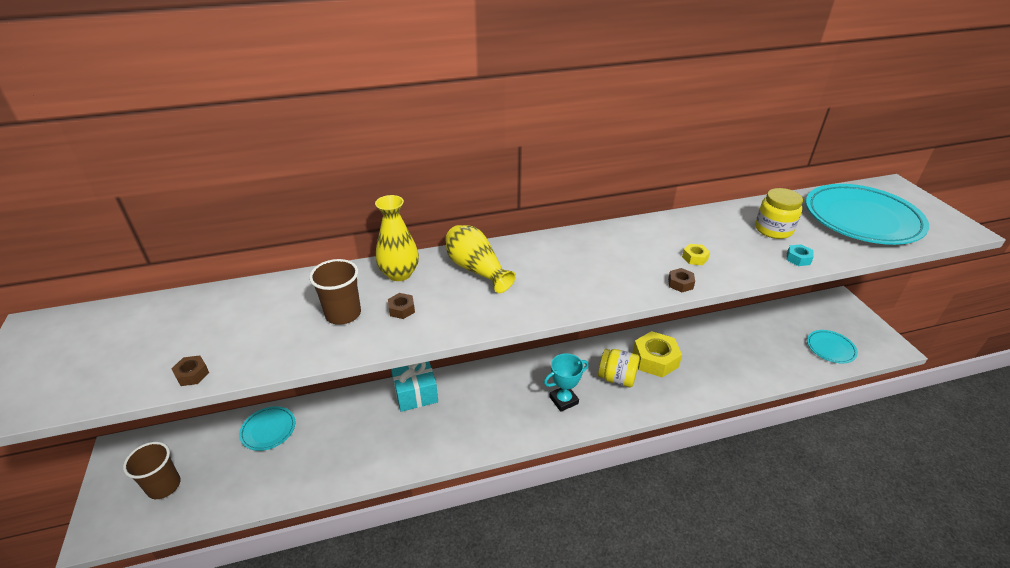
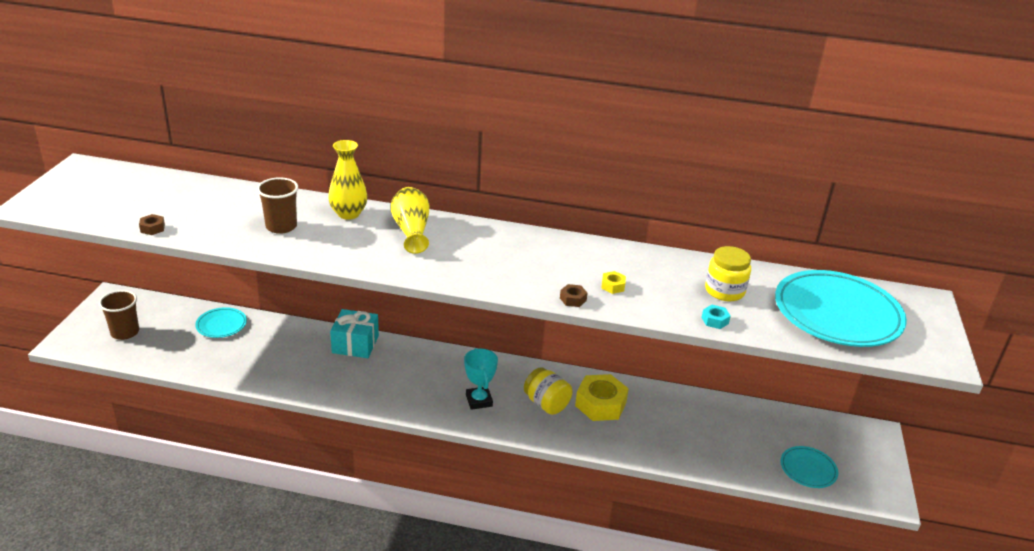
camera: 25 degrees right, 5 degrees down
brown nut [388,293,415,319] -> none
turquoise trophy [544,353,589,412] -> turquoise trophy turned 75 degrees clockwise [464,348,498,410]

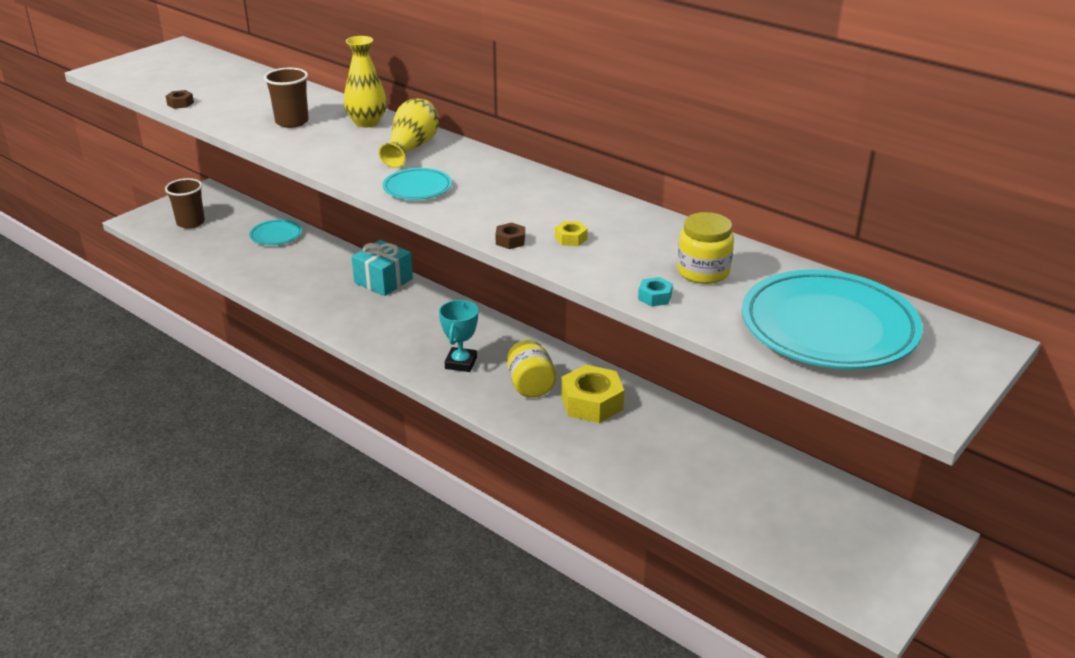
camera: 30 degrees right, 0 degrees up
turquoise plate [780,446,838,488] -> turquoise plate moved to [383,168,452,200]

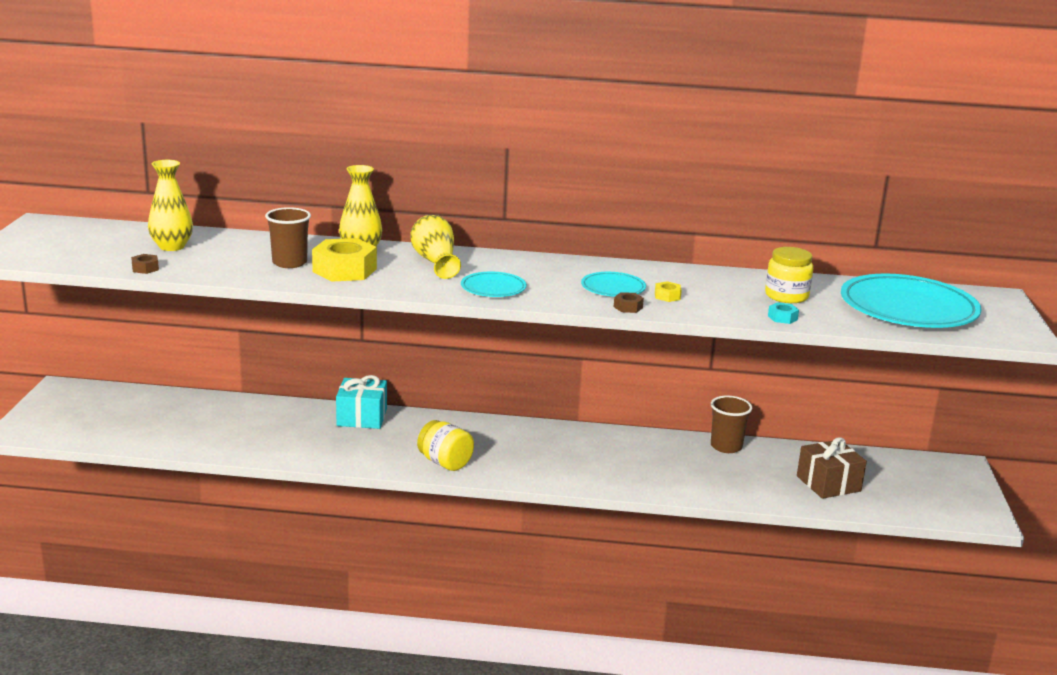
camera: 35 degrees left, 10 degrees down
brown cup [165,178,205,229] -> brown cup moved to [711,396,752,453]
turquoise plate [249,219,302,245] -> turquoise plate moved to [581,272,646,297]
turquoise trophy [439,300,478,372] -> none
yellow jar [507,340,557,398] -> yellow jar moved to [417,420,474,471]
yellow nut [561,365,624,423] -> yellow nut moved to [312,238,377,282]
none -> yellow vase [148,160,193,251]
none -> brown gift [797,437,867,499]

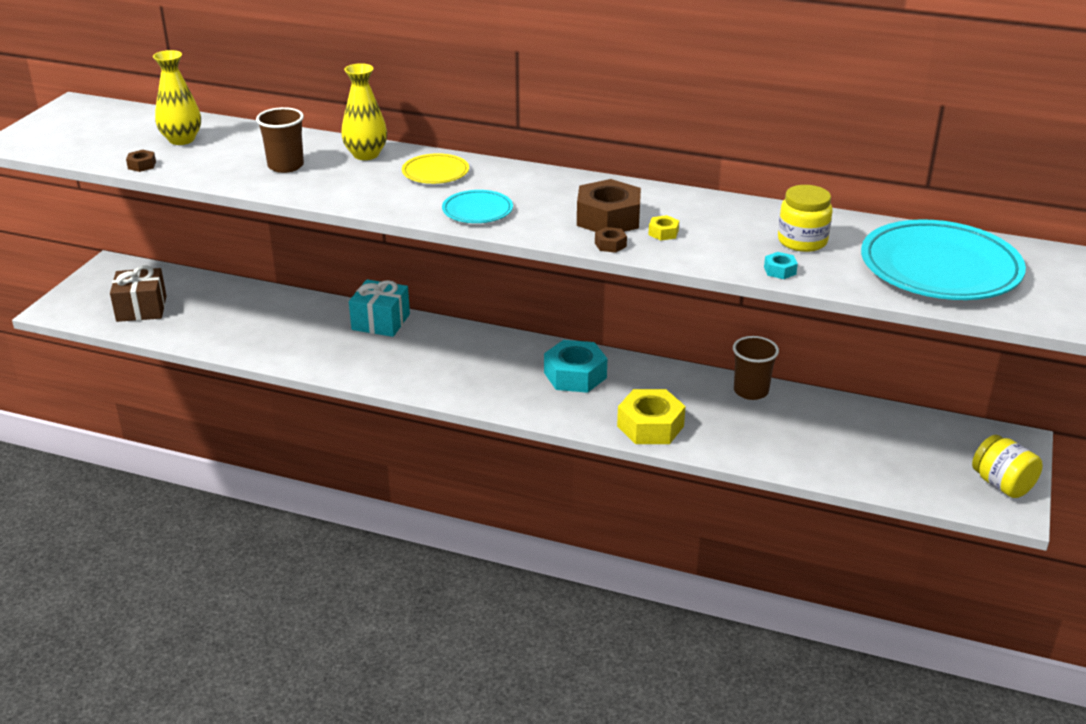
camera: 15 degrees right, 10 degrees up
yellow nut [312,238,377,282] -> yellow nut moved to [617,389,686,444]
yellow vase [410,215,461,279] -> yellow plate [402,153,469,184]
yellow jar [417,420,474,471] -> yellow jar moved to [972,435,1043,498]
turquoise plate [581,272,646,297] -> brown nut [577,179,641,232]
brown gift [797,437,867,499] -> brown gift moved to [110,266,166,322]
none -> turquoise nut [544,340,607,393]

